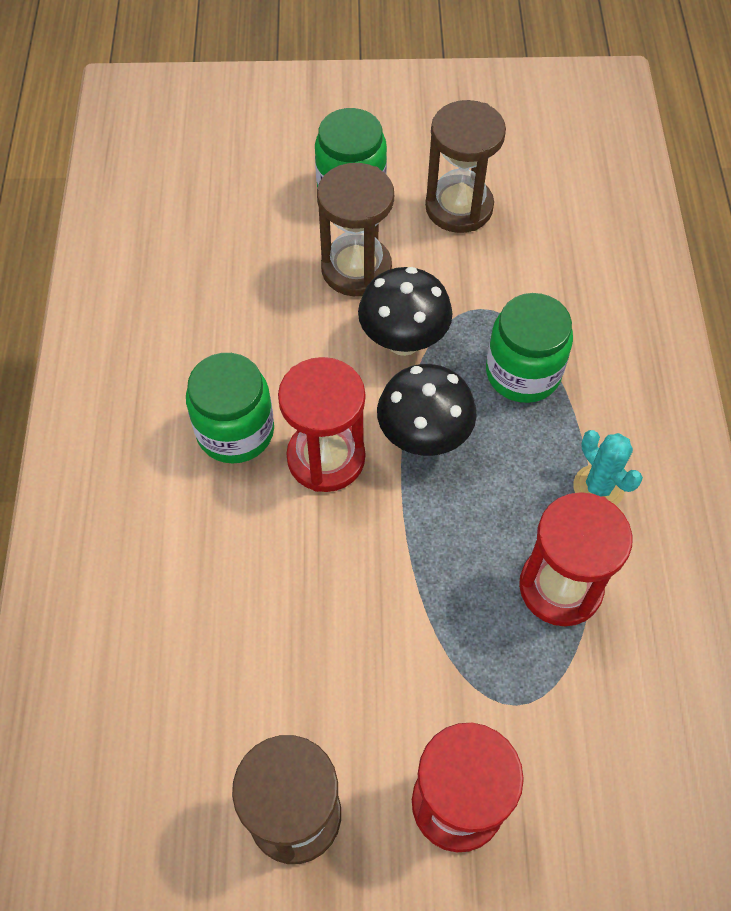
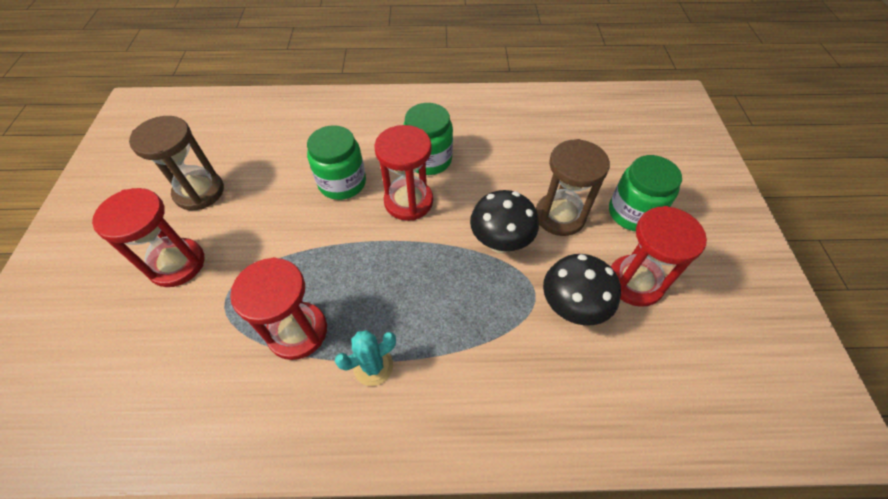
camera: 90 degrees right, 5 degrees down
black mushroom [377,364,477,456] -> black mushroom moved to [543,254,621,325]
brown hourglass [425,100,506,233] -> red hourglass [611,206,707,307]
green jar [486,293,573,403] -> green jar moved to [307,125,366,200]

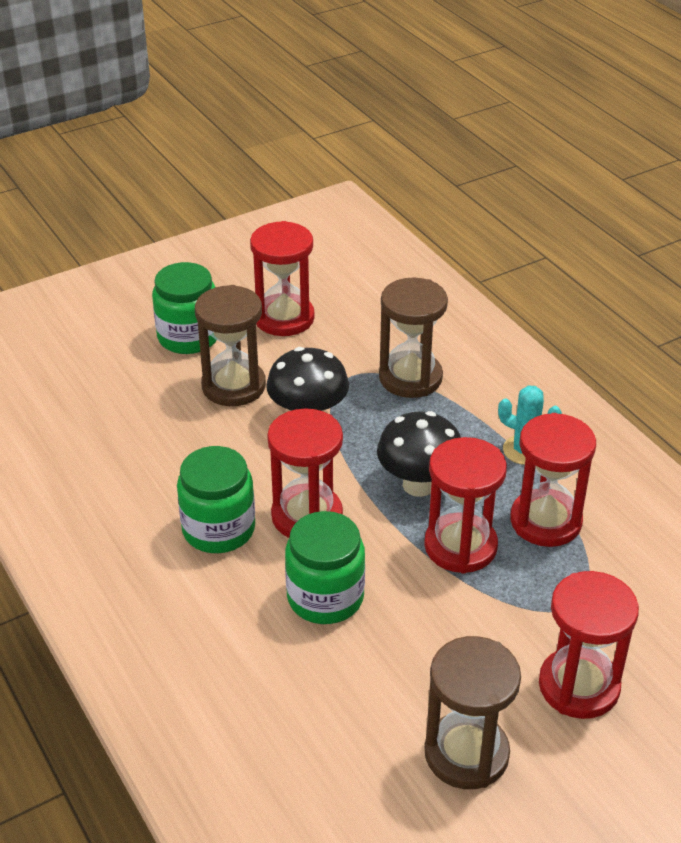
camera: 120 degrees left, 15 degrees down
black mushroom [543,254,621,325] -> black mushroom moved to [377,411,461,497]
none -> brown hourglass [379,278,448,398]
none -> red hourglass [424,437,507,574]

